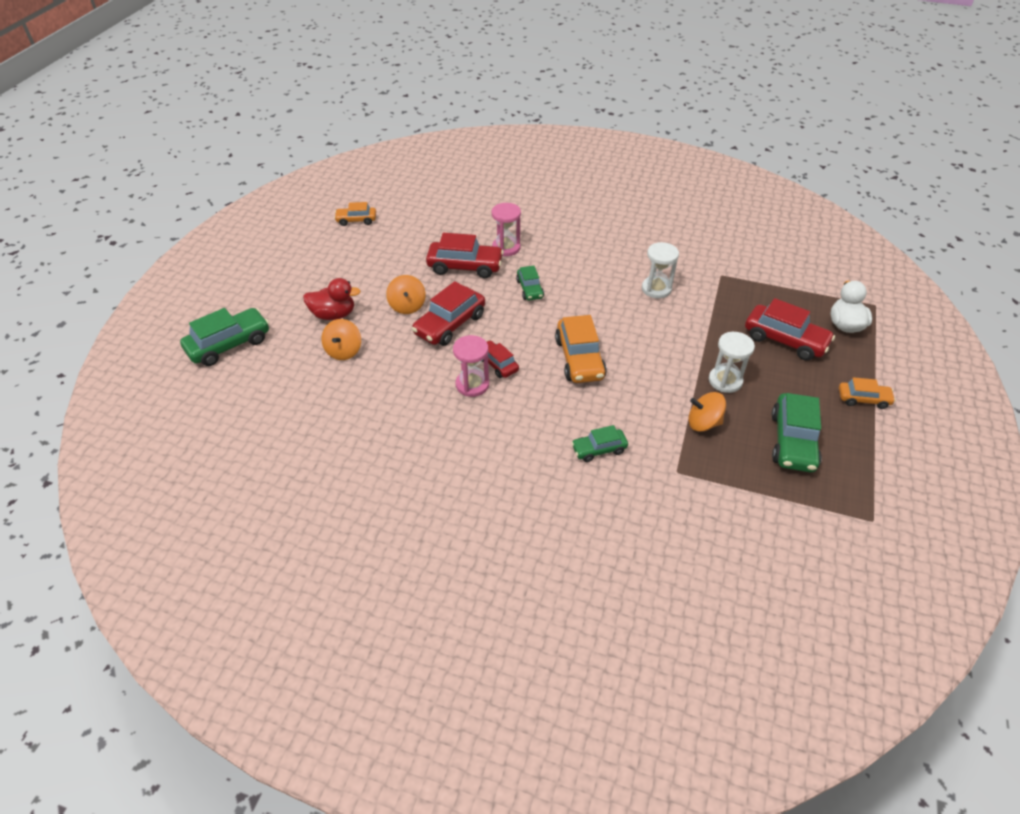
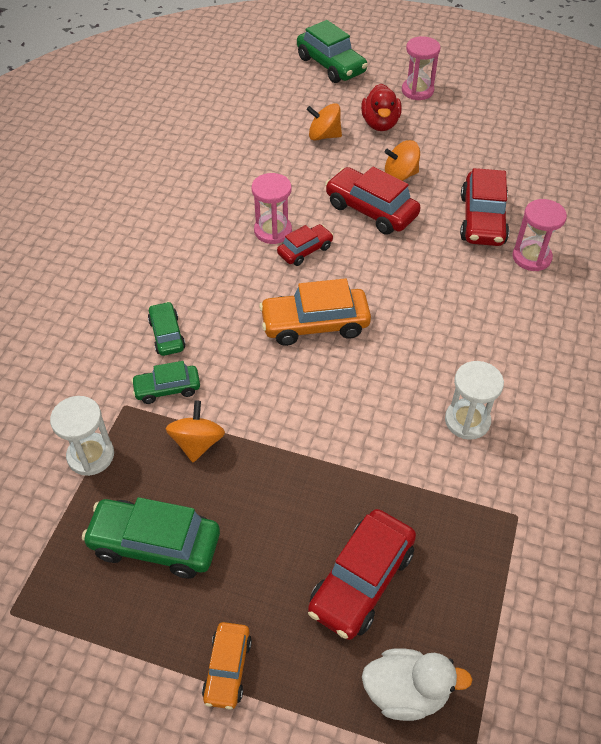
camera: 90 degrees right, 5 degrees up
orange car [334,202,376,226] -> none
green car [516,266,544,300] -> green car moved to [131,361,200,404]
white hourglass [709,332,755,393] -> white hourglass moved to [50,396,114,476]
none -> pink hourglass [402,36,440,100]

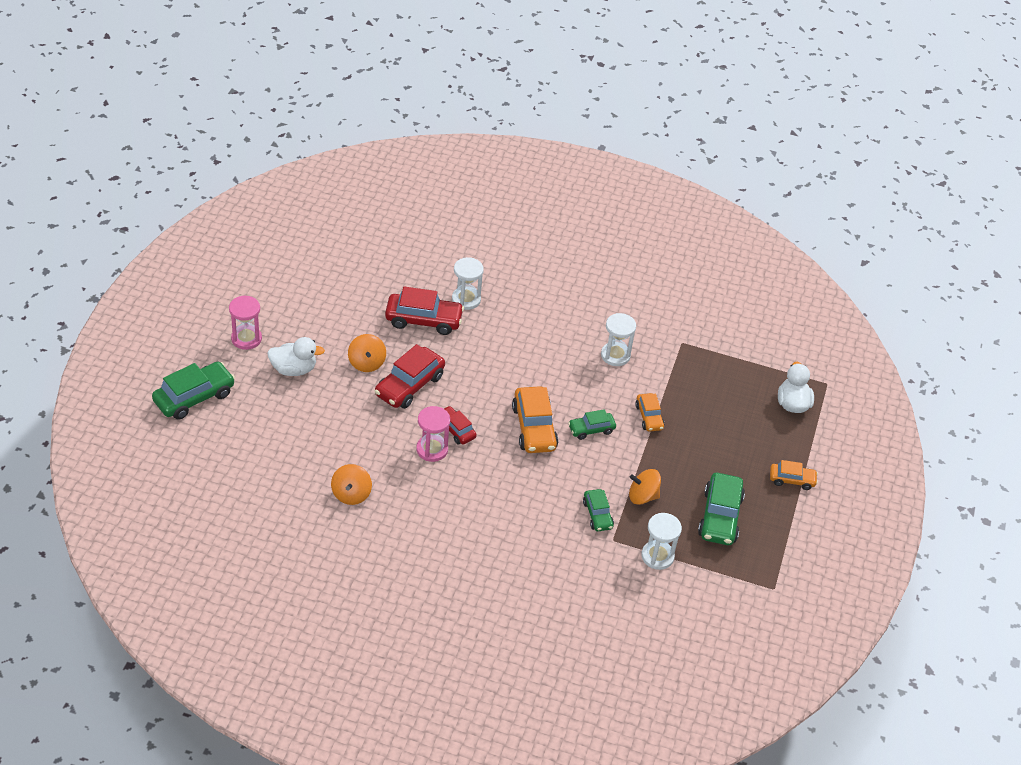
camera: 95 degrees left, 5 degrees down
green car [148,302,186,356] -> green car moved to [568,409,616,440]
orange spinning top [307,103,342,141] -> orange spinning top moved to [331,464,372,505]
red car [308,509,416,640] -> none
red duck [361,84,402,131] -> white duck [267,337,325,376]
pink hourglass [512,199,567,271] -> white hourglass [452,257,484,310]
none -> orange car [635,393,665,432]

